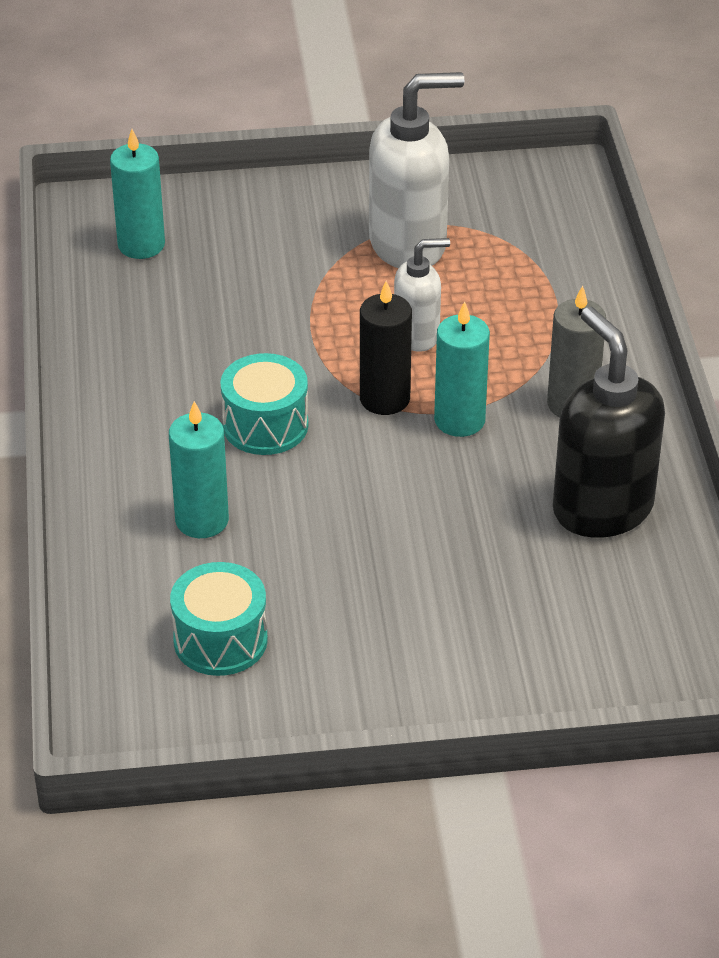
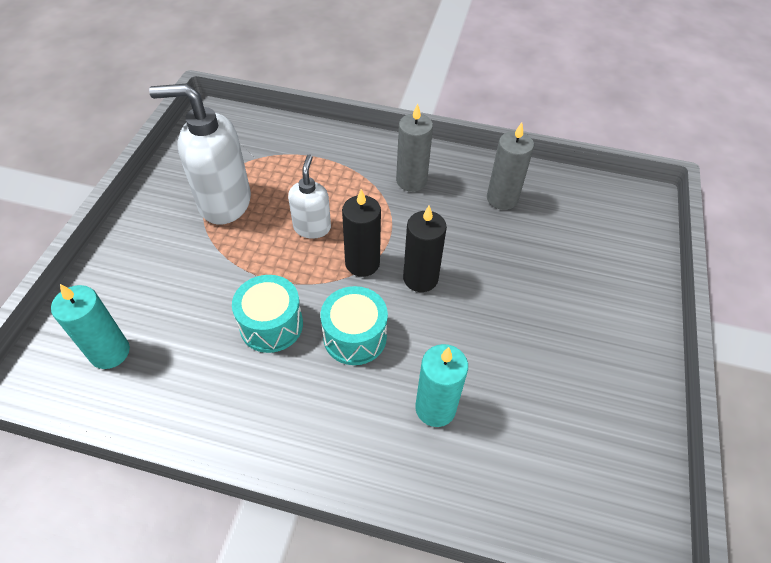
camera: 70 degrees left, 10 degrees up
turquoise drum [170,562,268,676] -> turquoise drum moved to [232,275,303,353]
white soap dispenser [369,72,464,268] -> white soap dispenser turned 90 degrees counterclockwise [149,83,251,225]
turquoise candle [434,301,490,437] -> none
black soap dispenser [553,307,665,538] -> grey candle [487,123,534,210]
none -> black candle [403,206,447,292]

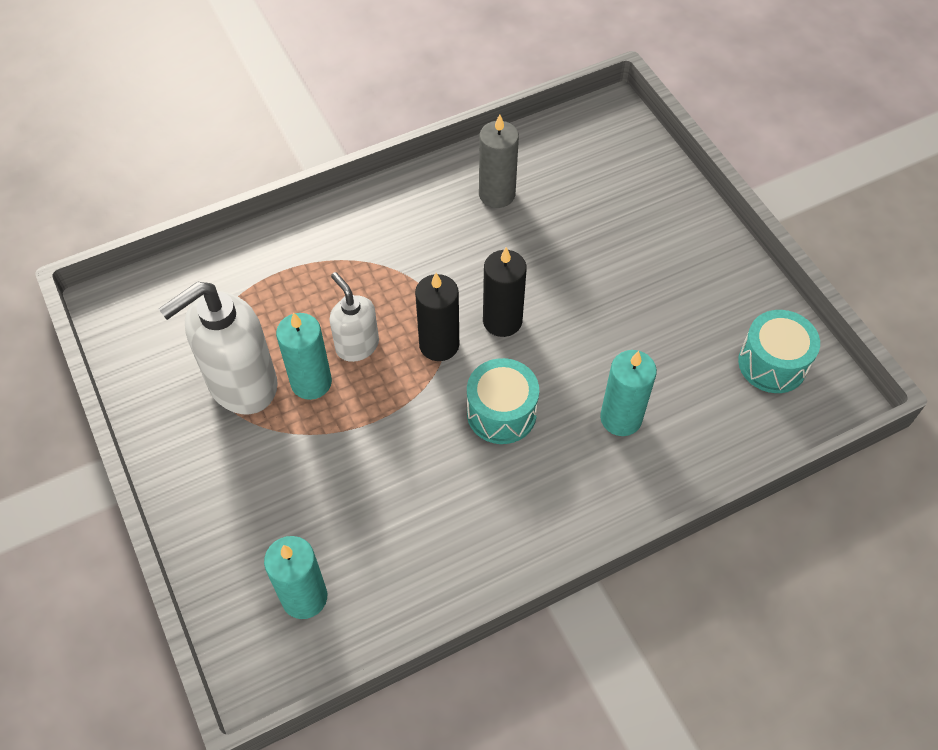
camera: 40 degrees left, 5 degrees up
turquoise drum [232,275,303,353] -> turquoise drum moved to [738,310,820,393]
grey candle [396,103,433,192] -> none
none -> turquoise candle [276,313,332,400]

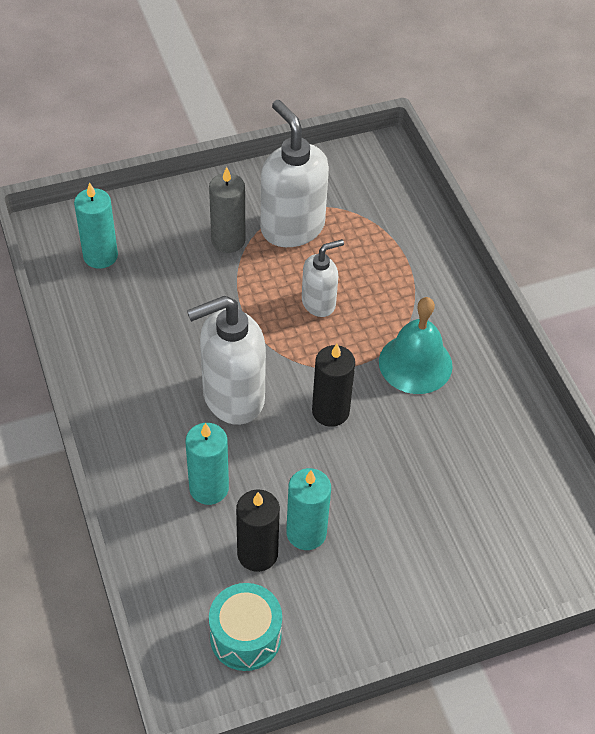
camera: 95 degrees right, 5 degrees down
turquoise candle [276,313,332,400] -> turquoise candle moved to [286,468,331,550]
black candle [415,273,459,361] -> black candle moved to [236,489,280,572]
turquoise drum [467,358,539,444] -> white soap dispenser [187,296,266,425]
grey candle [479,114,519,208] -> grey candle moved to [209,167,245,253]
none -> turquoise bell [379,297,453,394]

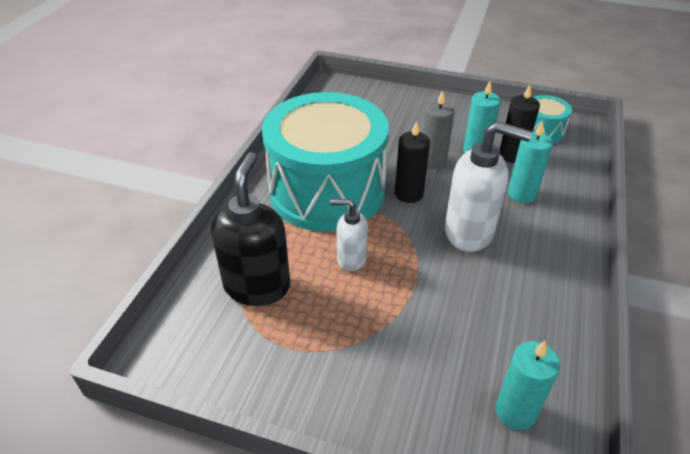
camera: 140 degrees left, 10 degrees down
grey candle [209,167,245,253] -> grey candle moved to [423,90,455,170]
white soap dispenser [261,100,329,247] -> none
turquoise bell [379,297,453,394] -> turquoise drum [262,92,389,232]
none -> black soap dispenser [211,152,290,306]

